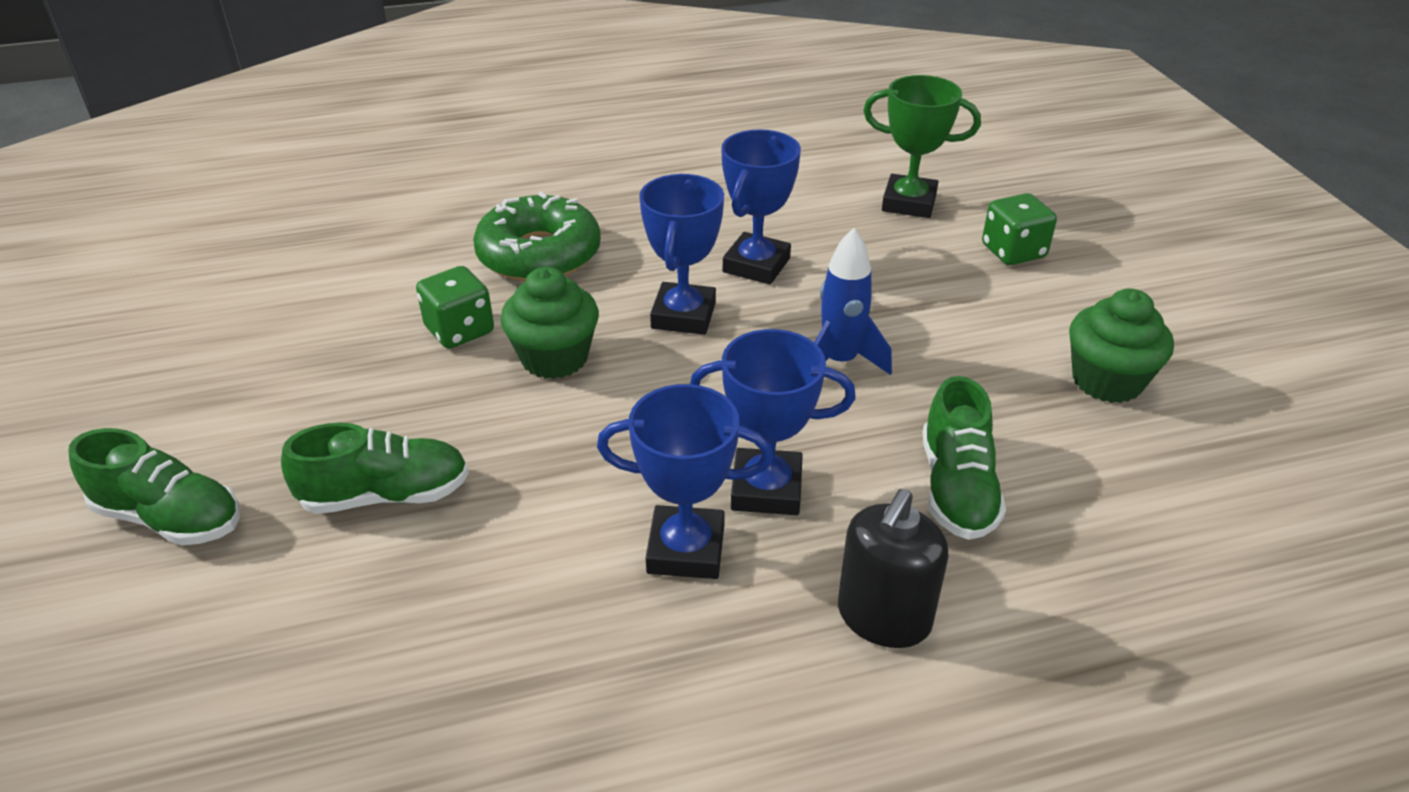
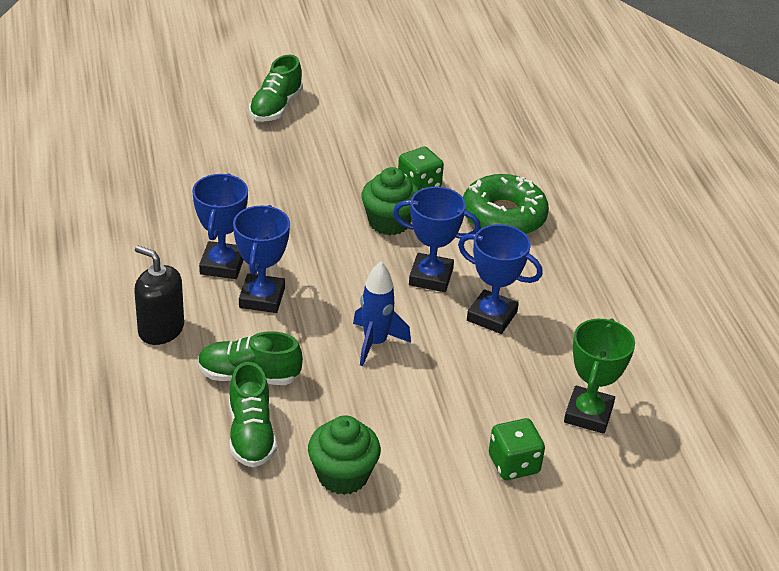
camera: 90 degrees right, 0 degrees up
green shoe [281,423,469,514] -> green shoe moved to [229,362,277,467]

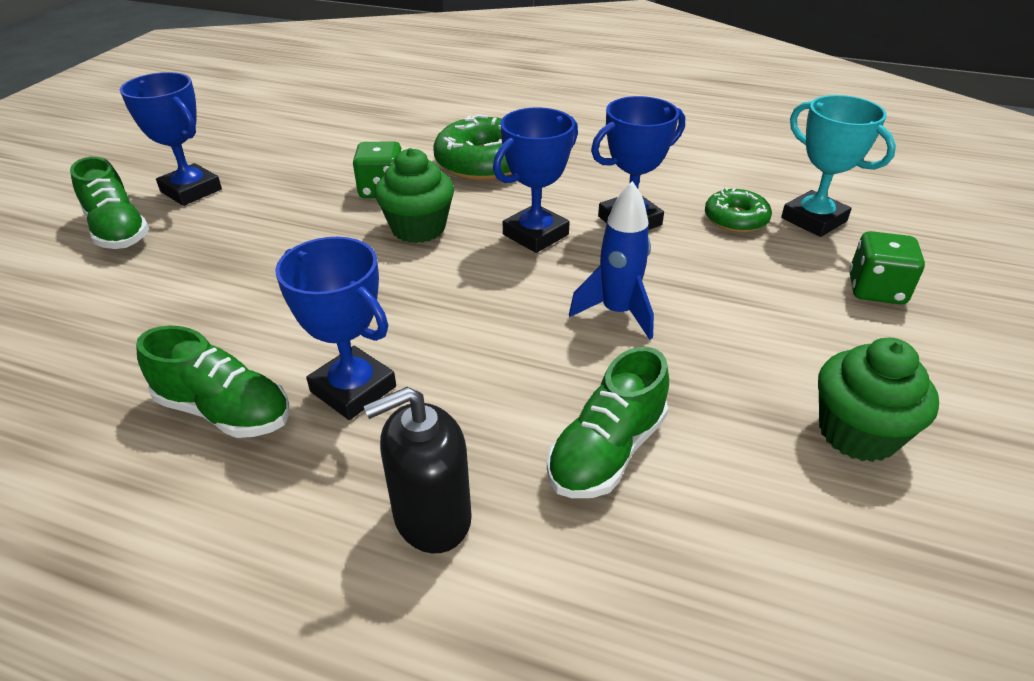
camera: 55 degrees left, 0 degrees up
green shoe [229,362,277,467] -> green shoe moved to [136,326,290,438]
blue trophy [233,205,290,313] -> blue trophy moved to [120,72,222,206]
green trophy [564,318,635,434] -> turquoise trophy [781,95,896,237]
none -> green donut [705,187,772,232]

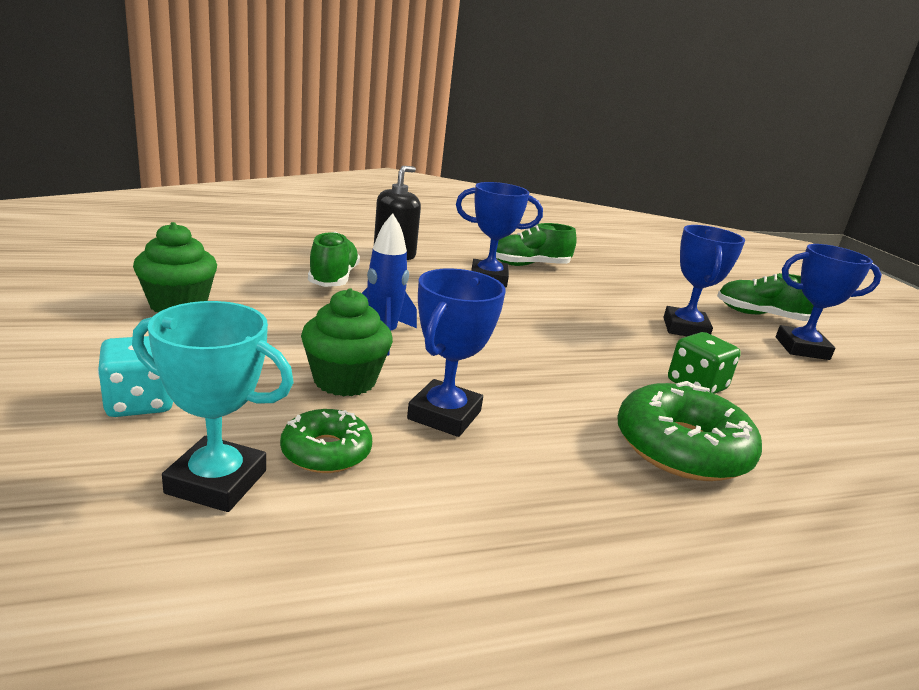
camera: 140 degrees right, 15 degrees down
green cupcake [375,148,454,243] -> green cupcake moved to [301,288,393,397]
blue trophy [493,108,578,253] -> blue trophy moved to [664,225,745,336]
green dice [849,231,925,304] -> turquoise dice [98,336,173,417]

